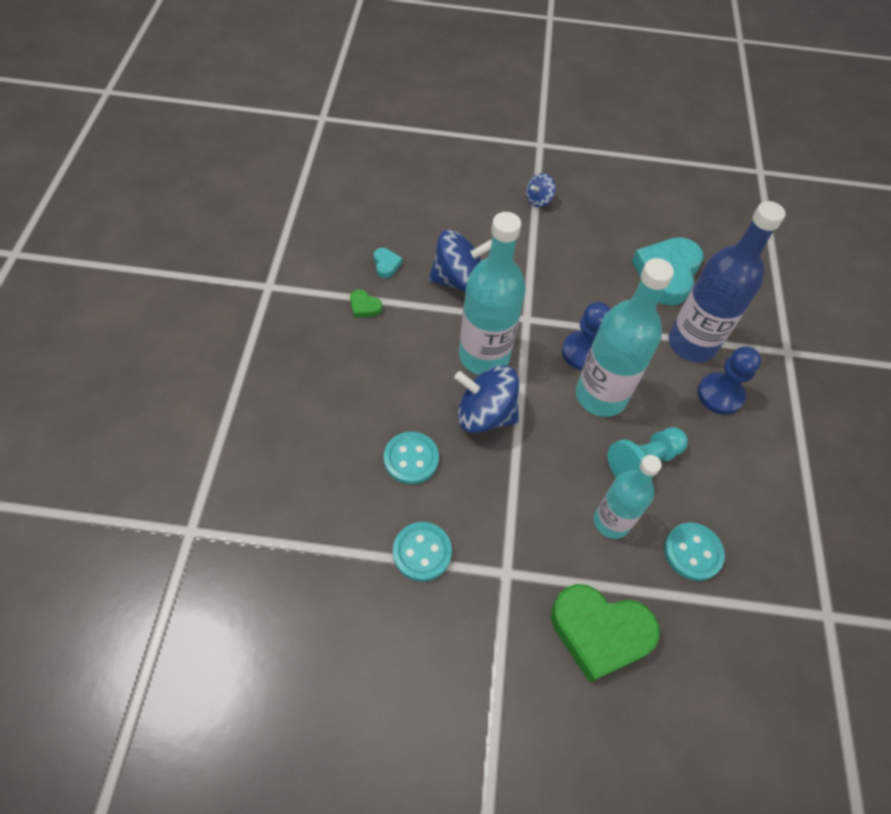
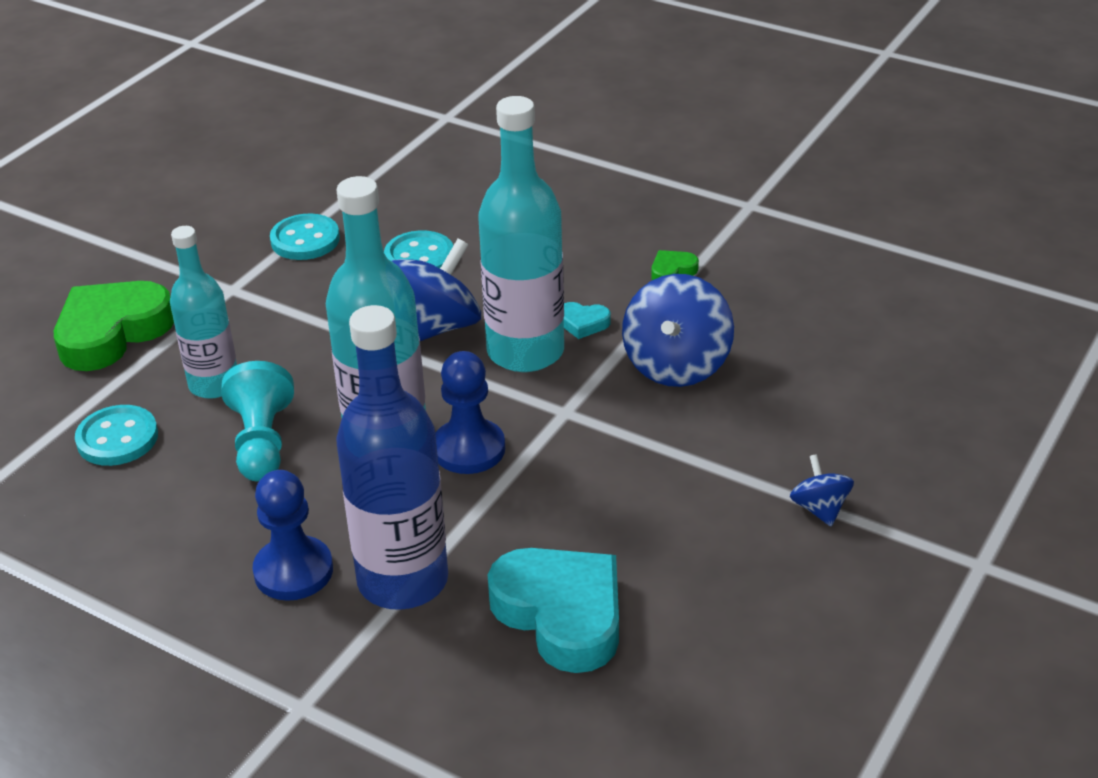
camera: 120 degrees right, 20 degrees down
turquoise heart [374,248,402,278] -> turquoise heart moved to [564,302,610,339]

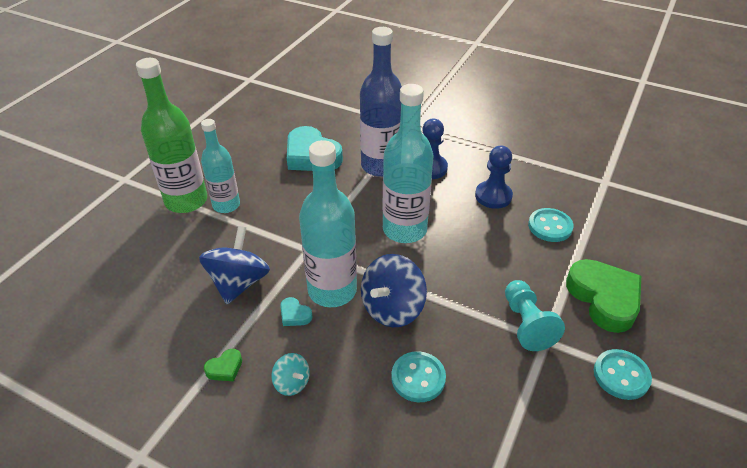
camera: 175 degrees right, 5 degrees up
green heart [54,281,174,371] -> green heart turned 60 degrees counterclockwise [566,259,641,333]
turquoise bottle [170,226,237,399] -> turquoise bottle moved to [201,119,240,213]
turquoise pawn [221,361,294,482] -> turquoise pawn moved to [505,280,565,351]
turquoise button [270,214,340,260] -> turquoise button moved to [594,349,652,400]
blue pawn [435,351,505,474] -> blue pawn moved to [475,146,513,209]
turquoise heart [564,302,610,339] -> turquoise heart turned 150 degrees counterclockwise [280,297,313,326]
blue spinning top [790,454,854,526] -> green bottle [136,58,207,213]
none -> turquoise spinning top [272,353,310,396]

